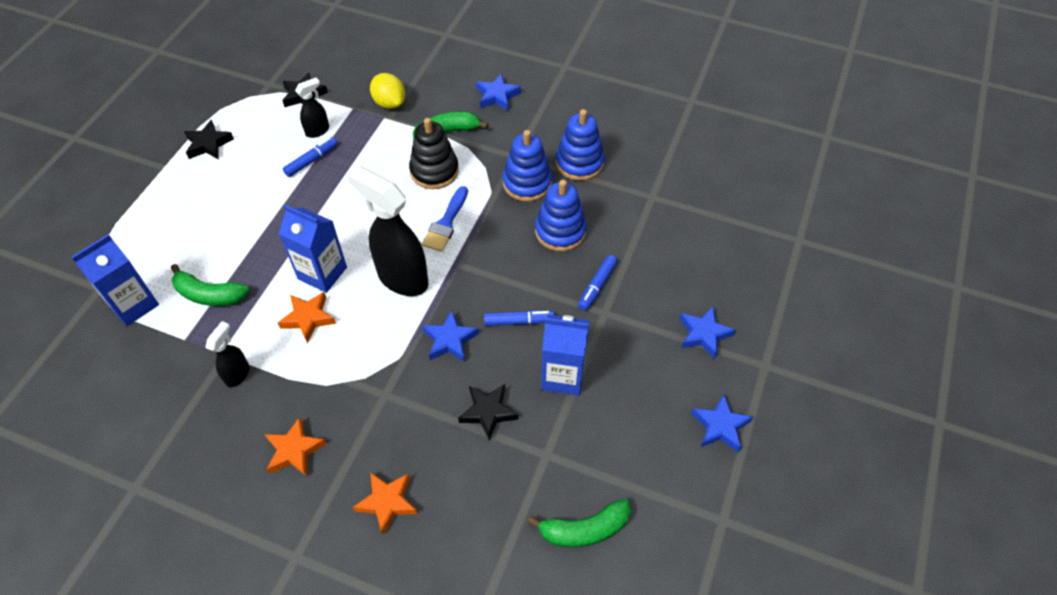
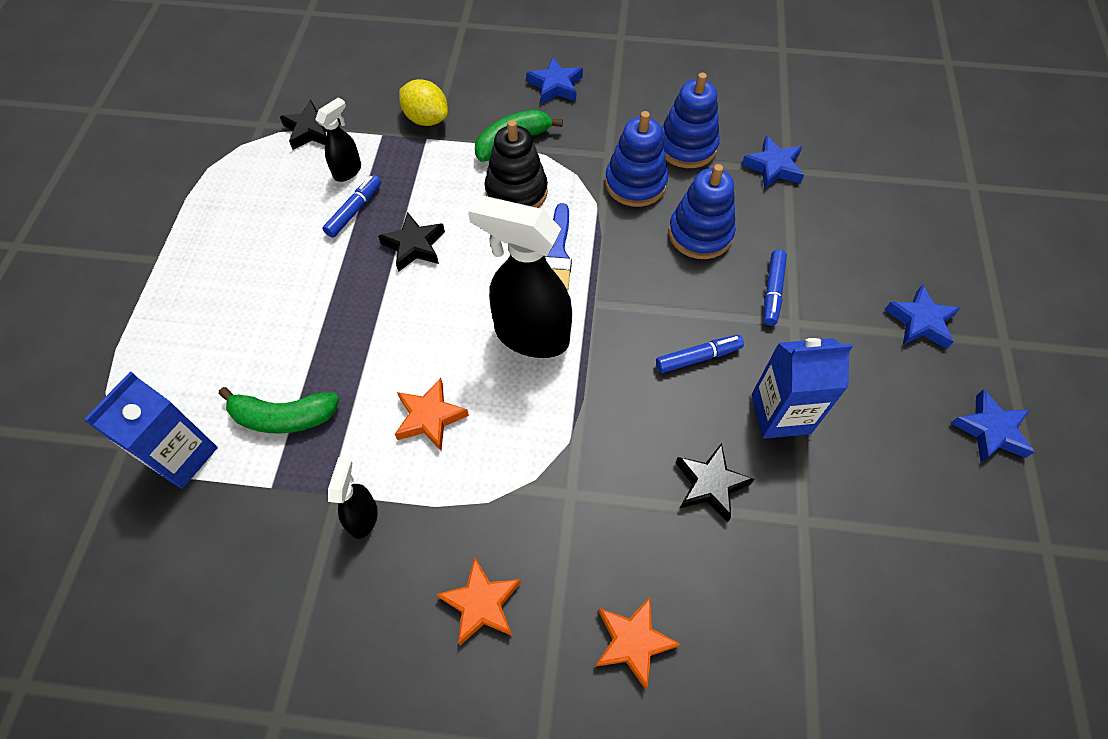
camera: 15 degrees left, 5 degrees up
black star [184,120,234,160] -> black star moved to [378,212,445,272]
blue carton [279,205,347,293] -> none
blue star [422,310,479,362] -> blue star moved to [742,136,804,189]
green banana [528,499,631,548] -> none

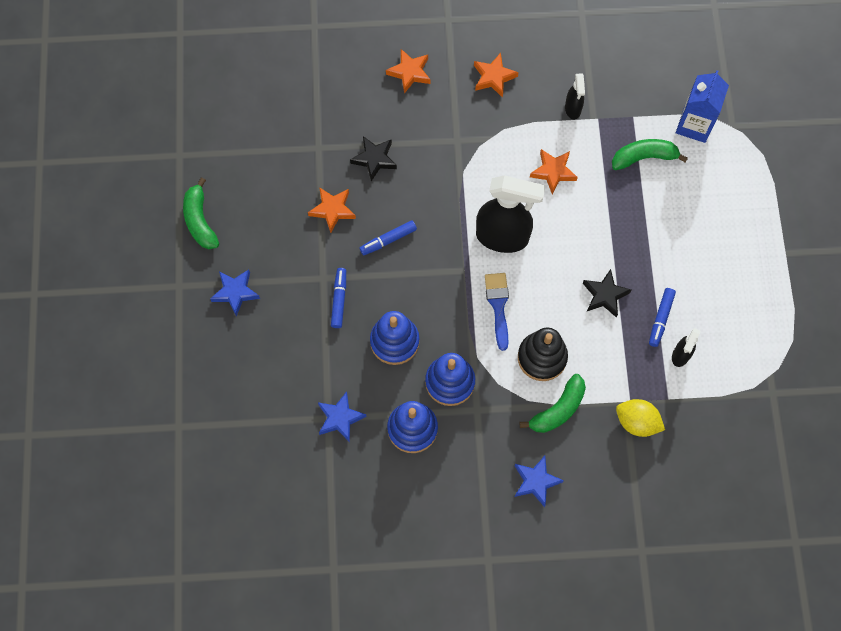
camera: 170 degrees right, 10 degrees up
black star [280,99,340,150] -> none
blue carton [752,338,853,439] -> orange star [308,187,356,233]
blue star [951,389,1034,462] -> green banana [183,177,219,249]

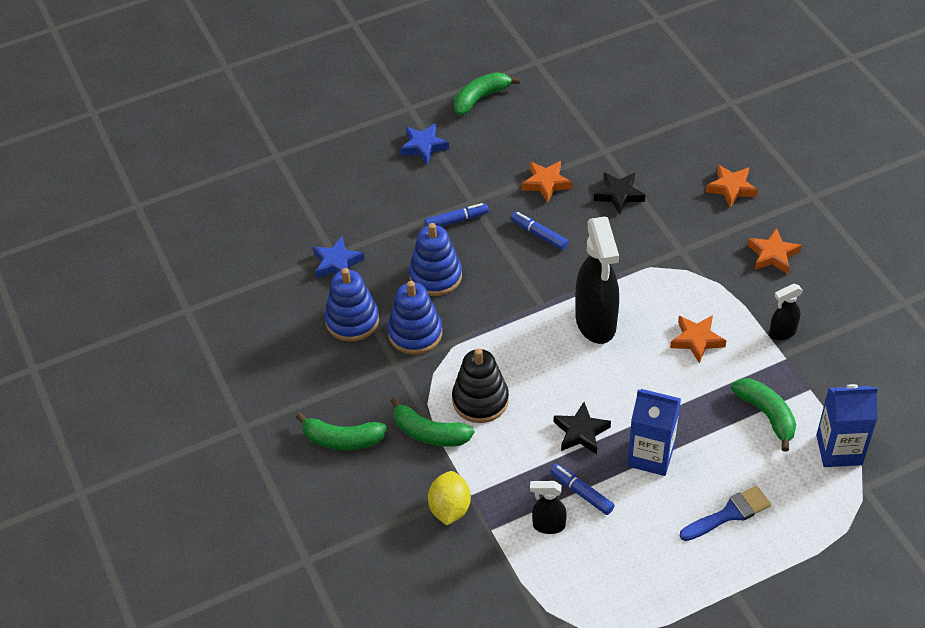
camera: 70 degrees right, 20 degrees down
blue brush [485,273,509,351] -> blue brush moved to [680,486,771,541]
blue star [515,456,564,507] -> green banana [296,413,387,450]
blue marker [649,288,676,347] -> blue marker turned 45 degrees clockwise [550,464,615,515]
none -> blue carton [627,389,681,476]

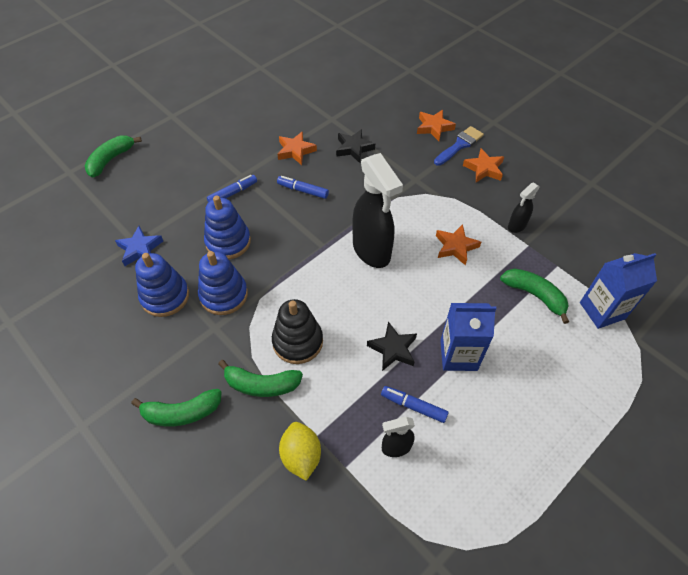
camera: 20 degrees left, 5 degrees up
blue star [400,123,449,165] -> none
green banana [454,72,520,115] -> green banana moved to [85,136,142,178]
blue brush [680,486,771,541] -> blue brush moved to [434,126,484,166]

